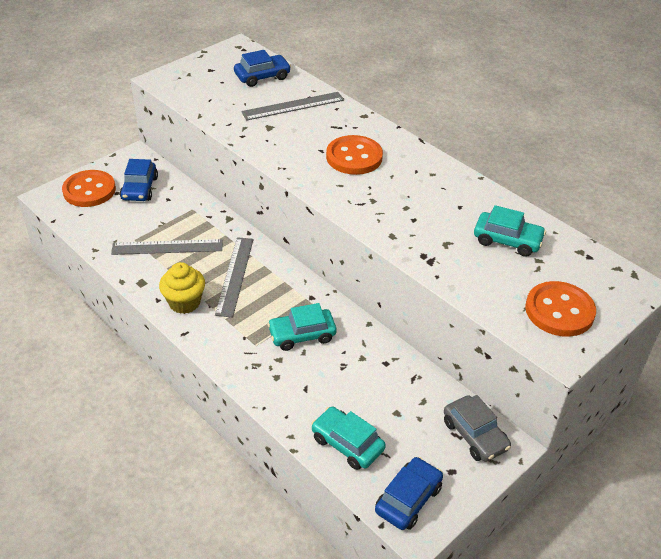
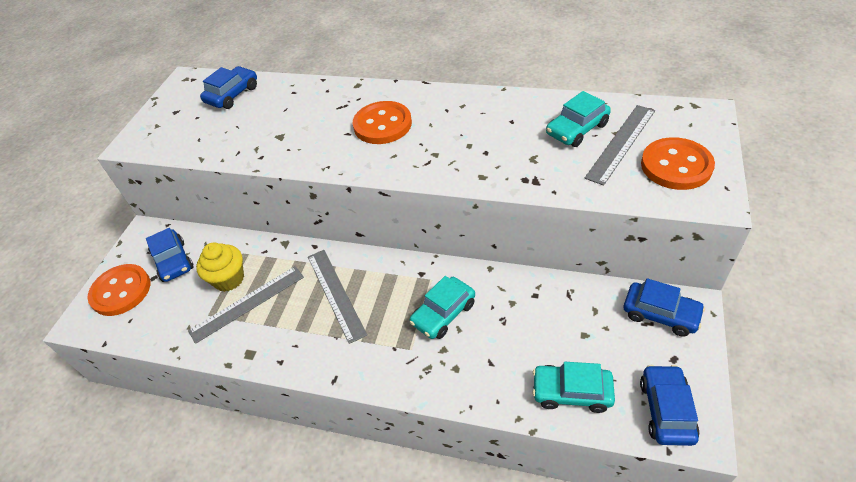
camera: 25 degrees left, 5 degrees up
yellow cupcake [159,262,205,314] -> yellow cupcake moved to [196,242,244,292]
grey ruler [241,92,344,121] -> grey ruler moved to [584,105,655,186]
grey car [444,395,511,462] -> blue car [624,278,705,337]
turquoise car [474,205,546,257] -> turquoise car turned 150 degrees clockwise [546,91,611,147]

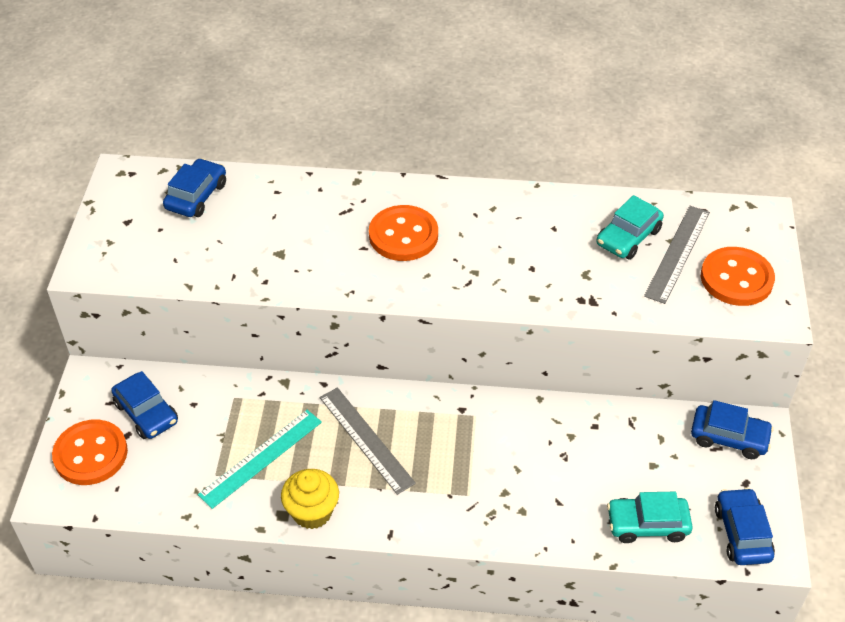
camera: 15 degrees left, 0 degrees up
grey ruler [188,266,304,344] -> turquoise ruler [198,410,322,509]
yellow cupcake [196,242,244,292] -> yellow cupcake moved to [281,469,339,529]
turquoise car [410,276,475,339] -> none

